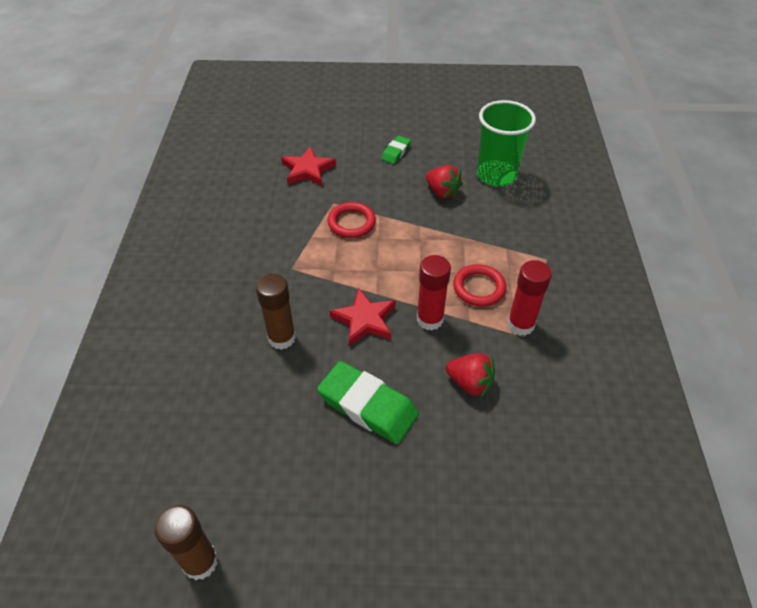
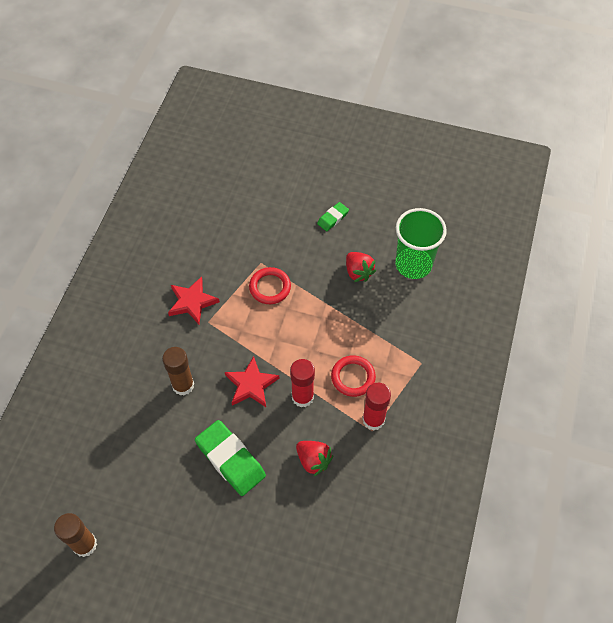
camera: 15 degrees right, 10 degrees up
red star [281,146,336,186] -> red star moved to [168,276,220,324]

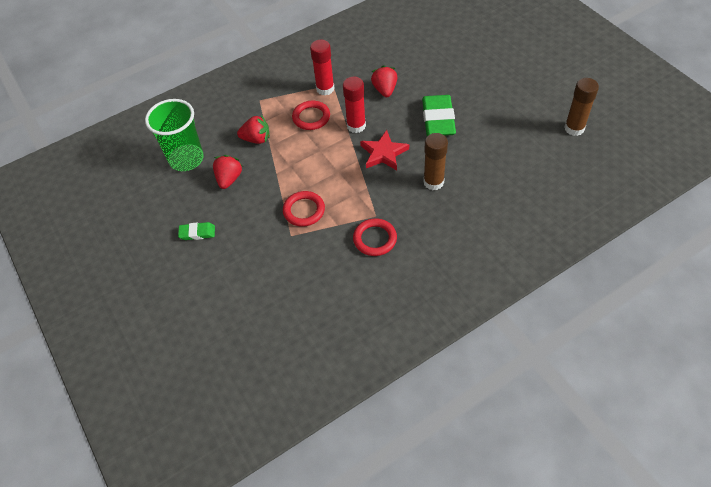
camera: 135 degrees left, 5 degrees down
red star [168,276,220,324] -> red ring [353,218,397,256]
none -> red strawberry [237,115,270,144]

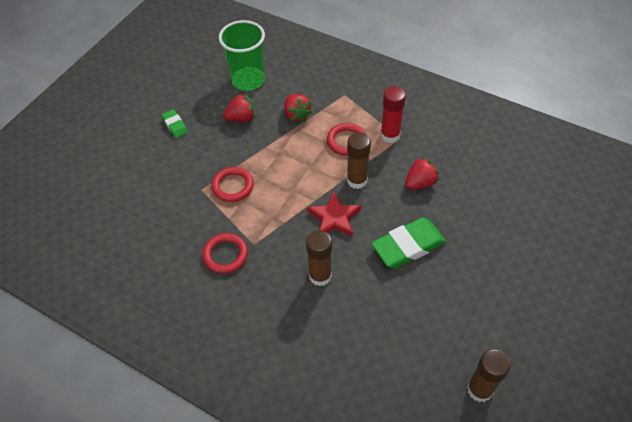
camera: 60 degrees right, 0 degrees up
red glue stick [343,77,366,133] -> brown glue stick [347,132,371,189]

